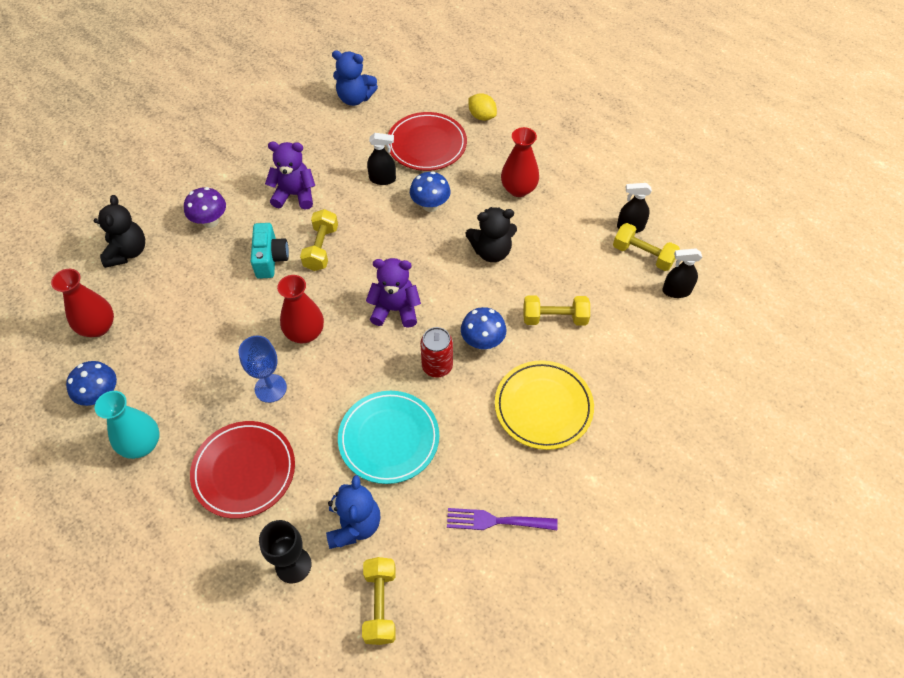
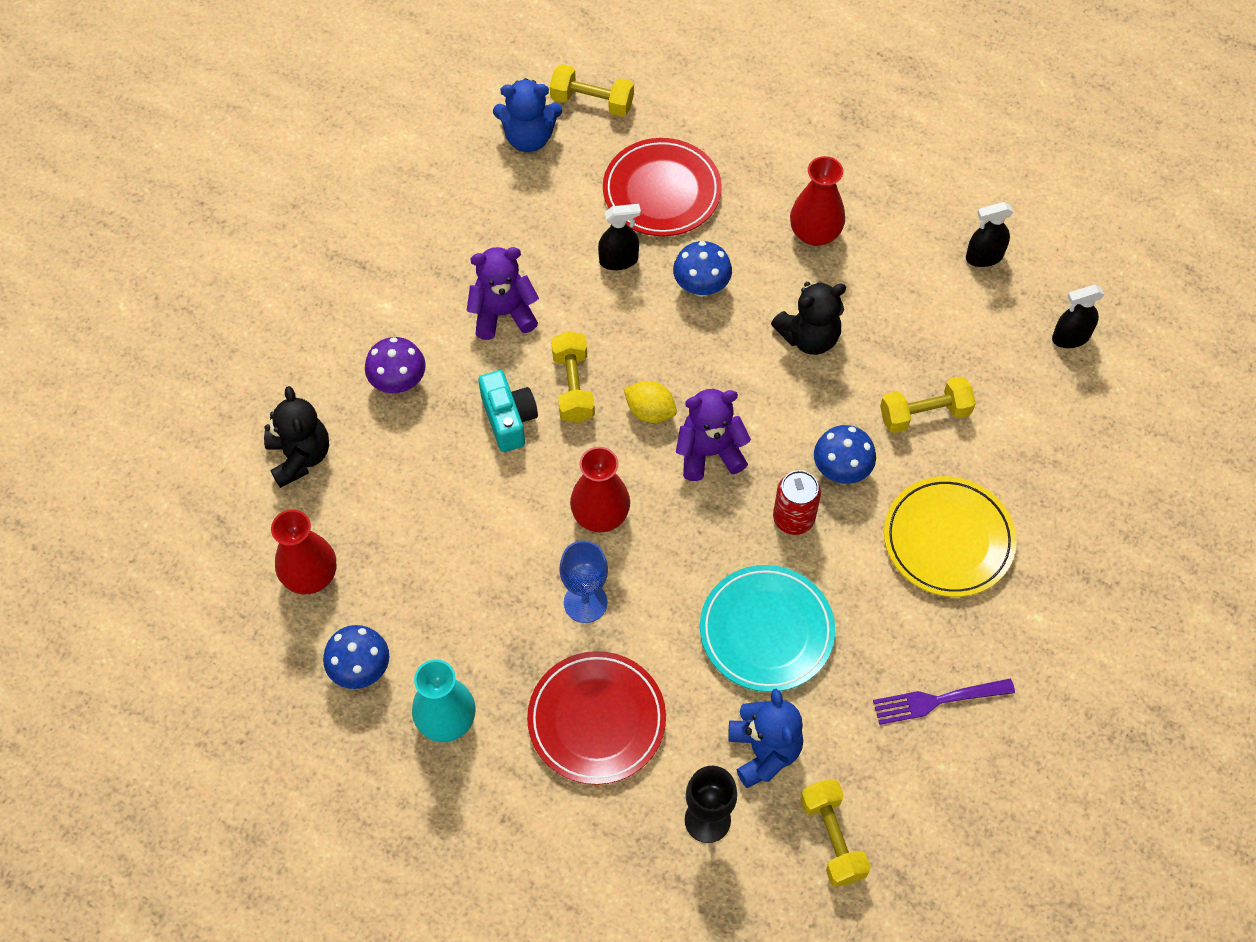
camera: 15 degrees left, 5 degrees up
yellow lemon [469,93,497,121] -> yellow lemon moved to [624,381,677,423]
yellow dumbbell [613,223,680,271] -> yellow dumbbell moved to [550,64,634,117]

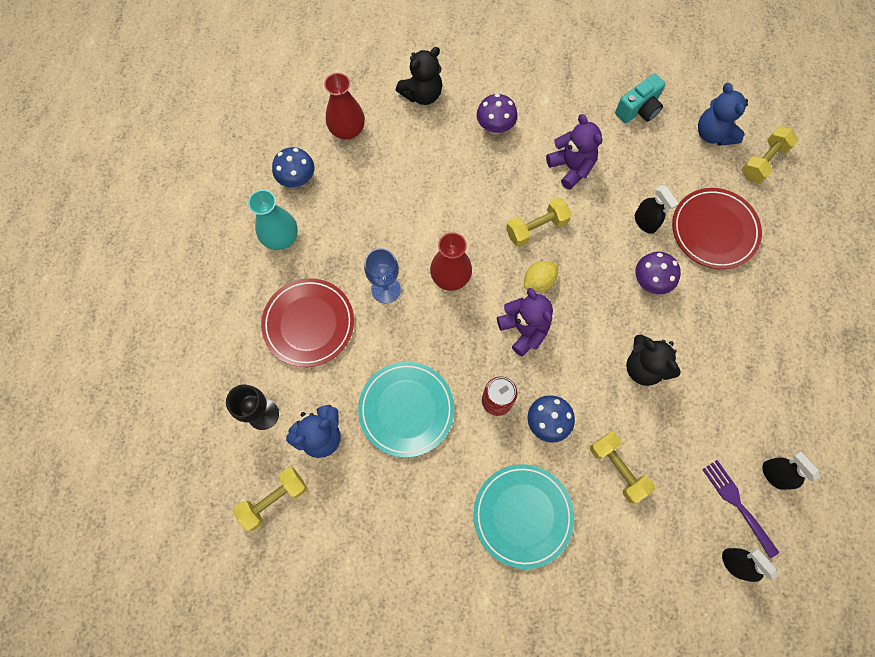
camera: 70 degrees right, 10 degrees up
turquoise camera [479,370,538,452] -> turquoise camera moved to [615,74,666,123]
yellow dumbbell [550,64,634,117] -> yellow dumbbell turned 45 degrees clockwise [742,126,798,183]
yellow lemon [624,381,677,423] -> yellow lemon turned 45 degrees clockwise [524,261,558,292]
blue mushroom [673,241,732,297] -> purple mushroom [635,252,681,294]
red vase [790,156,845,246] -> none
purple fork [873,678,1015,725] -> purple fork moved to [702,460,779,558]
yellow plate [884,476,1017,597] -> turquoise plate [474,464,574,569]

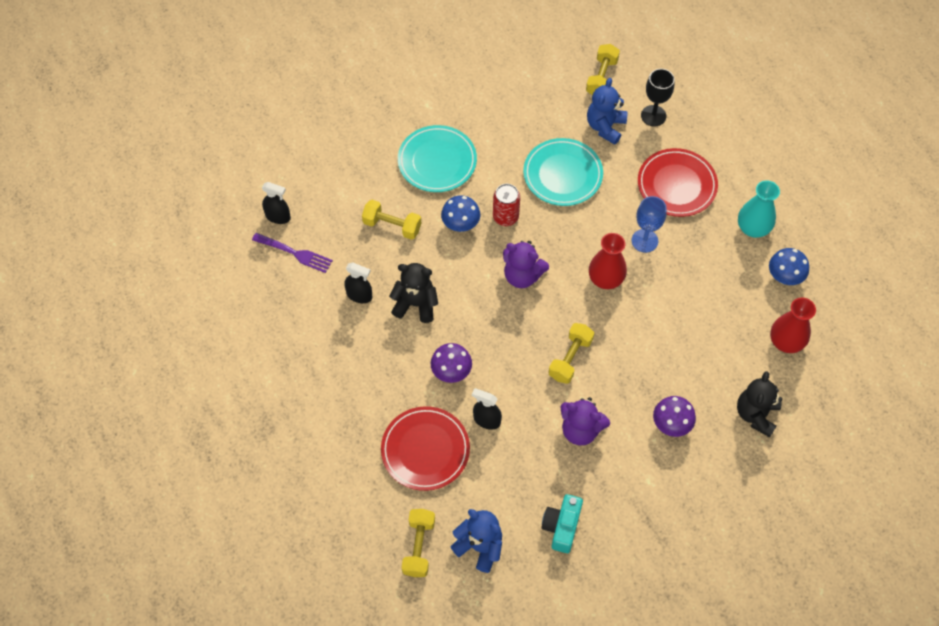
camera: 145 degrees right, 10 degrees down
yellow lemon [524,261,558,292] -> none
black spray bottle [762,452,820,490] -> black spray bottle moved to [344,263,372,303]

